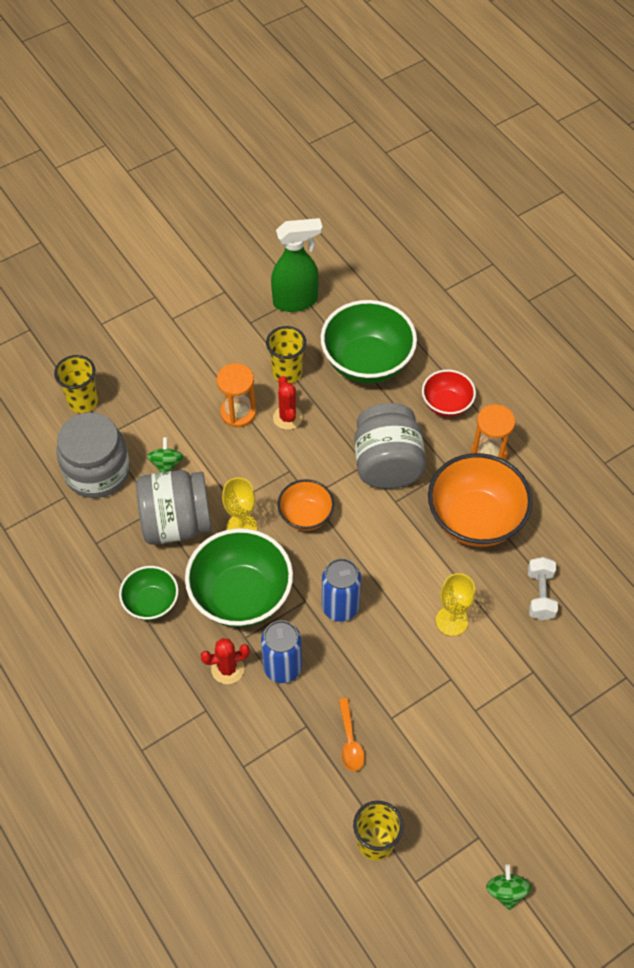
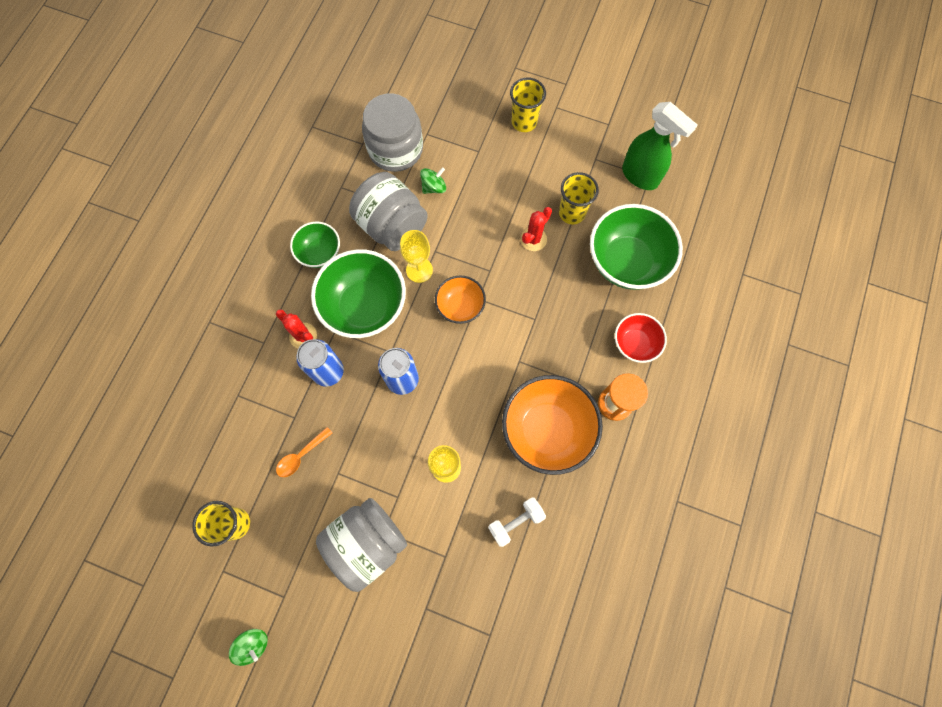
camera: 55 degrees right, 15 degrees up
yellow cup [54,355,98,413] -> yellow cup moved to [510,78,546,132]
orange hourglass [217,363,256,427] -> none
grey jar [354,403,426,489] -> grey jar moved to [316,498,407,592]
green spinning top [486,864,531,910] -> green spinning top turned 75 degrees clockwise [229,629,268,666]

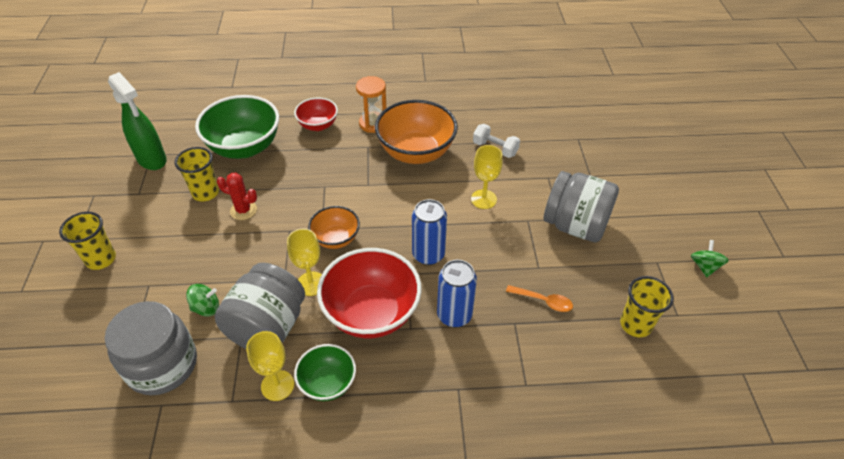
camera: 115 degrees left, 25 degrees down
red cactus [276,309,317,348] -> none
green bowl [311,249,406,338] -> red bowl [317,248,422,338]
green spinning top [420,167,446,194] -> green spinning top turned 135 degrees clockwise [186,284,219,316]
green spray bottle [622,102,697,190] -> green spray bottle turned 120 degrees clockwise [108,72,167,170]
none -> yellow goblet [246,331,294,401]

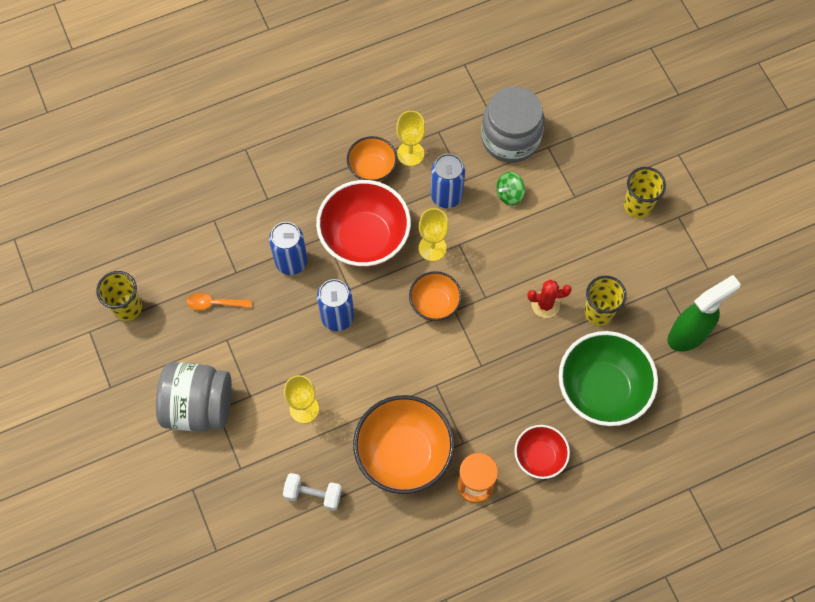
camera: 160 degrees right, 20 degrees up
green spray bottle [108,72,167,170] -> green spray bottle turned 120 degrees clockwise [667,275,741,352]
grey jar [215,263,305,349] -> blue can [431,154,465,208]
green bowl [294,344,356,401] -> orange bowl [347,136,397,182]
green spinning top [691,240,729,277] -> none

